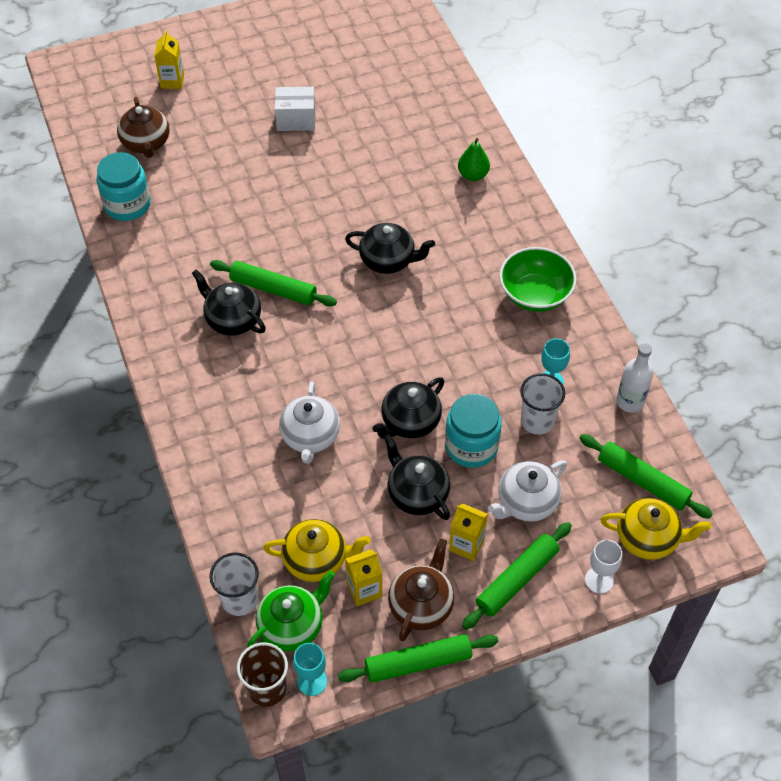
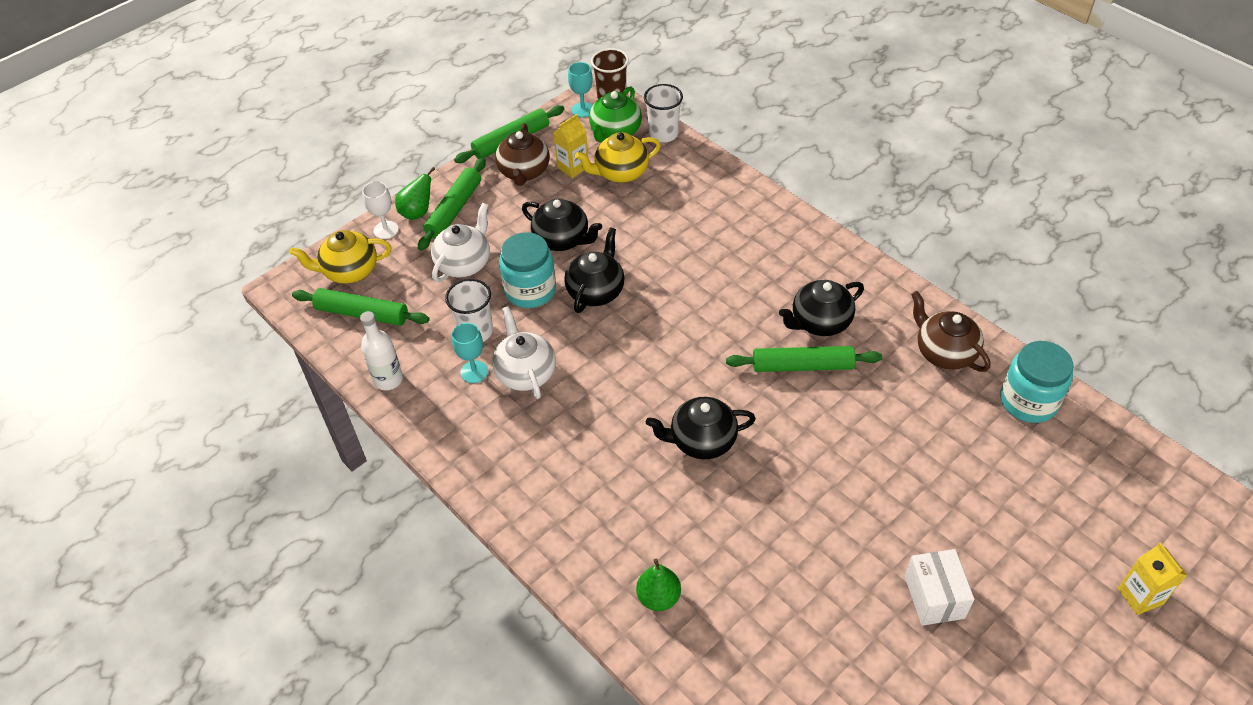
camera: 160 degrees right, 5 degrees down
brown teapot [117,97,170,158] -> brown teapot moved to [911,291,990,372]
black teapot [192,269,266,336] -> black teapot turned 135 degrees clockwise [779,280,864,336]
white box [275,87,315,131] -> white box turned 75 degrees counterclockwise [905,549,975,626]
white teapot [279,381,340,464] -> white teapot moved to [492,306,556,399]
yellow carton [449,503,488,561] -> none
green bowl [499,247,577,312] -> none
none -> green pear [395,167,435,220]

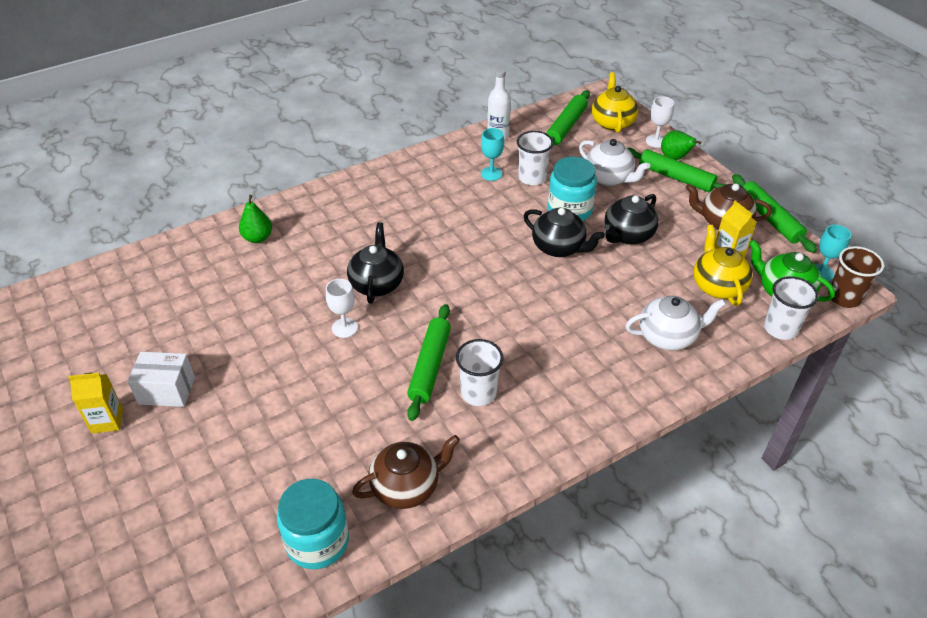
camera: 100 degrees right, 5 degrees down
white teapot [492,306,556,399] -> white teapot moved to [625,296,726,351]
black teapot [779,280,864,336] -> white cup [456,339,503,406]
yellow carton [1118,542,1187,615] -> yellow carton moved to [68,373,123,434]
none -> white goblet [326,279,358,338]

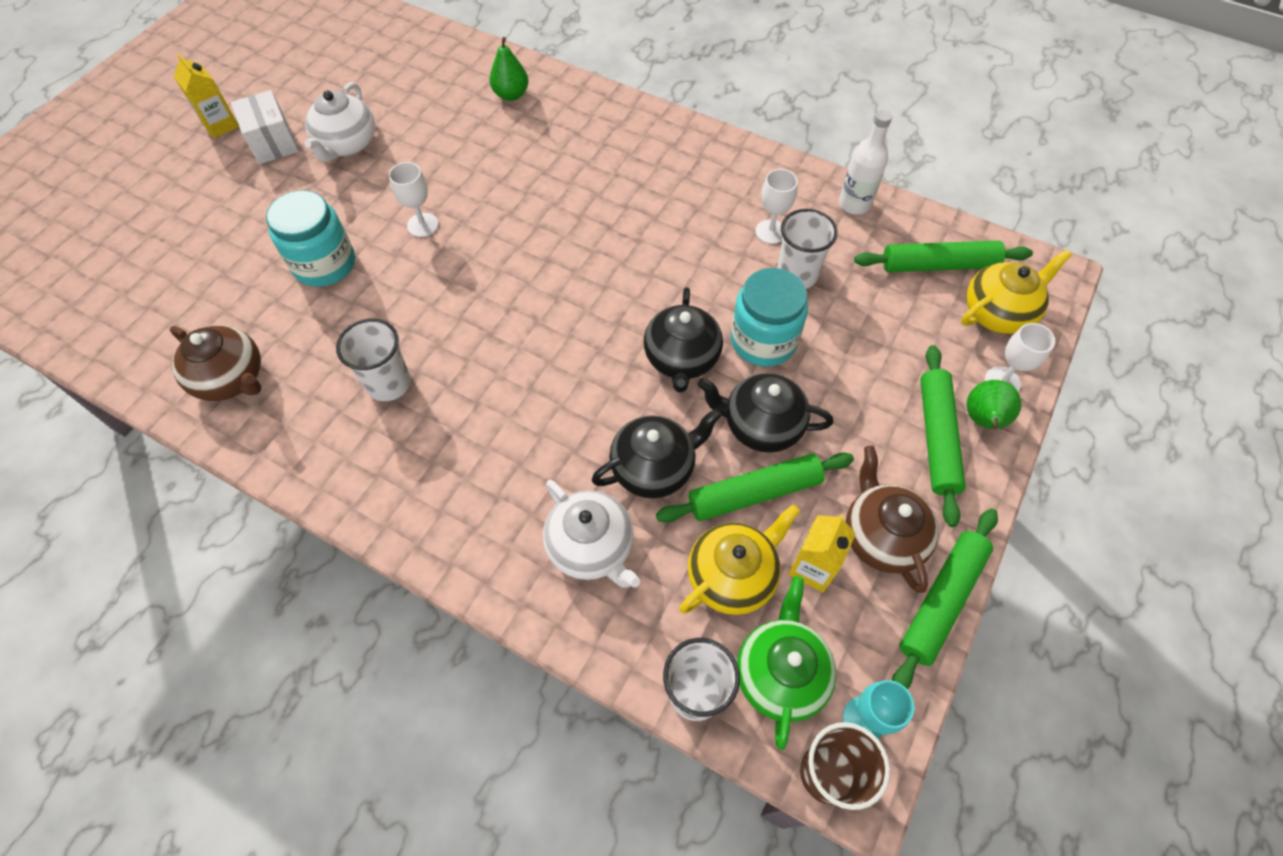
camera: 60 degrees right, 15 degrees up
turquoise jar [277,479,349,569] -> turquoise jar moved to [266,190,355,287]
black teapot [347,222,404,304] -> black teapot moved to [592,408,722,498]
green rolling pin [407,304,451,421] -> green rolling pin moved to [656,453,854,523]
turquoise goblet [481,128,504,181] -> white goblet [755,169,798,244]
white teapot [579,139,650,186] -> white teapot moved to [304,82,375,162]

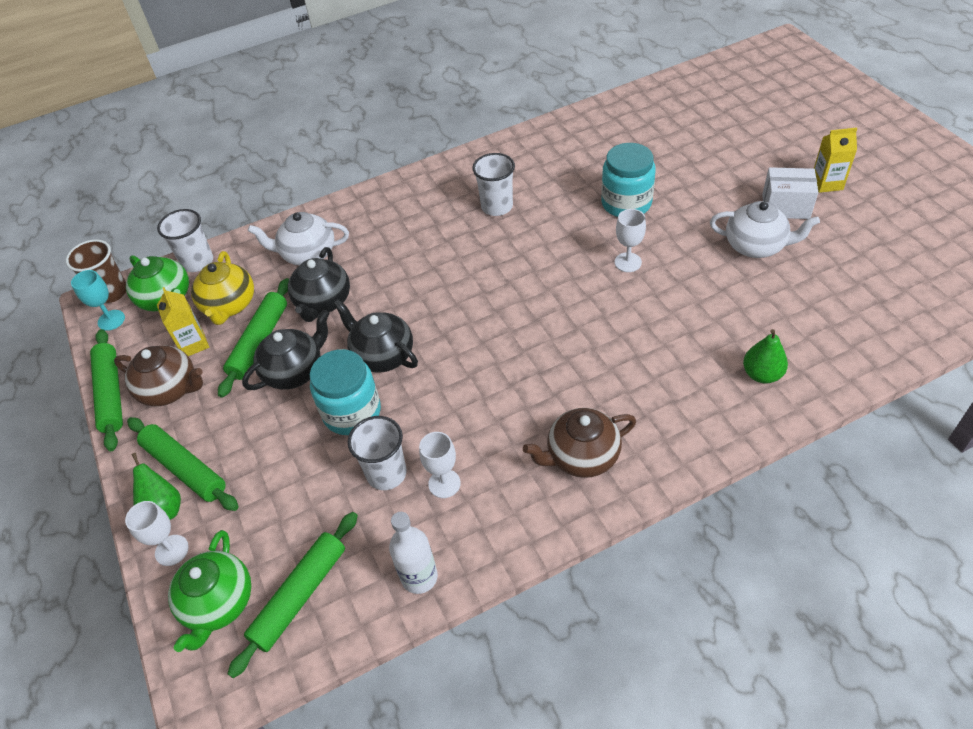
camera: 130 degrees right, 10 degrees down
brown teapot [170,325,261,401] -> brown teapot moved to [523,408,636,478]
white teapot [304,82,375,162] -> white teapot turned 150 degrees clockwise [710,201,820,258]
yellow teapot [961,250,1072,334] -> green teapot [168,530,251,652]

